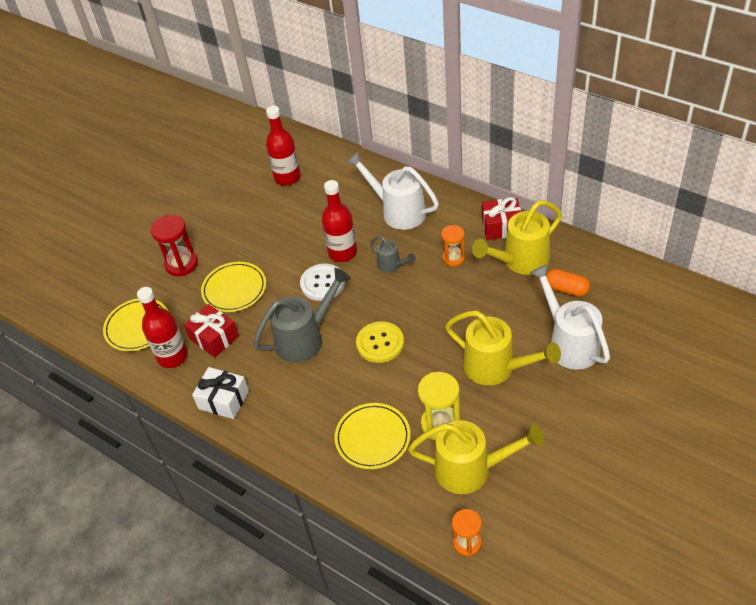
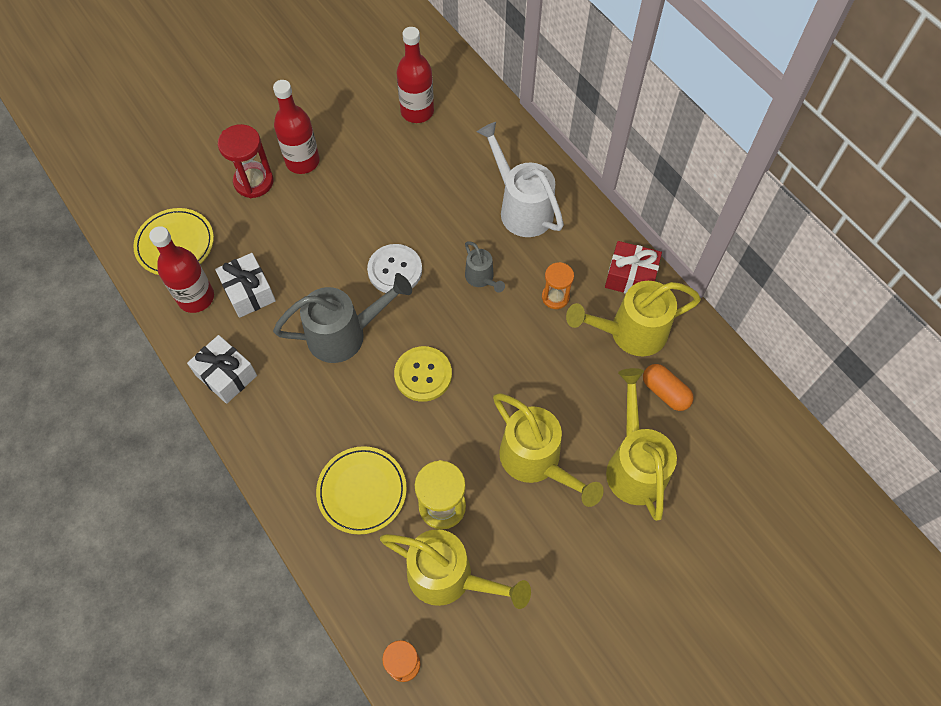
camera: 15 degrees right, 15 degrees up
red gift [184,304,239,357] -> white gift [215,253,276,318]
yellow plate [201,262,266,312] -> none
red bottle [322,180,357,262] -> red bottle moved to [273,80,320,174]
white watering can [530,264,610,370] -> yellow watering can [606,368,677,521]

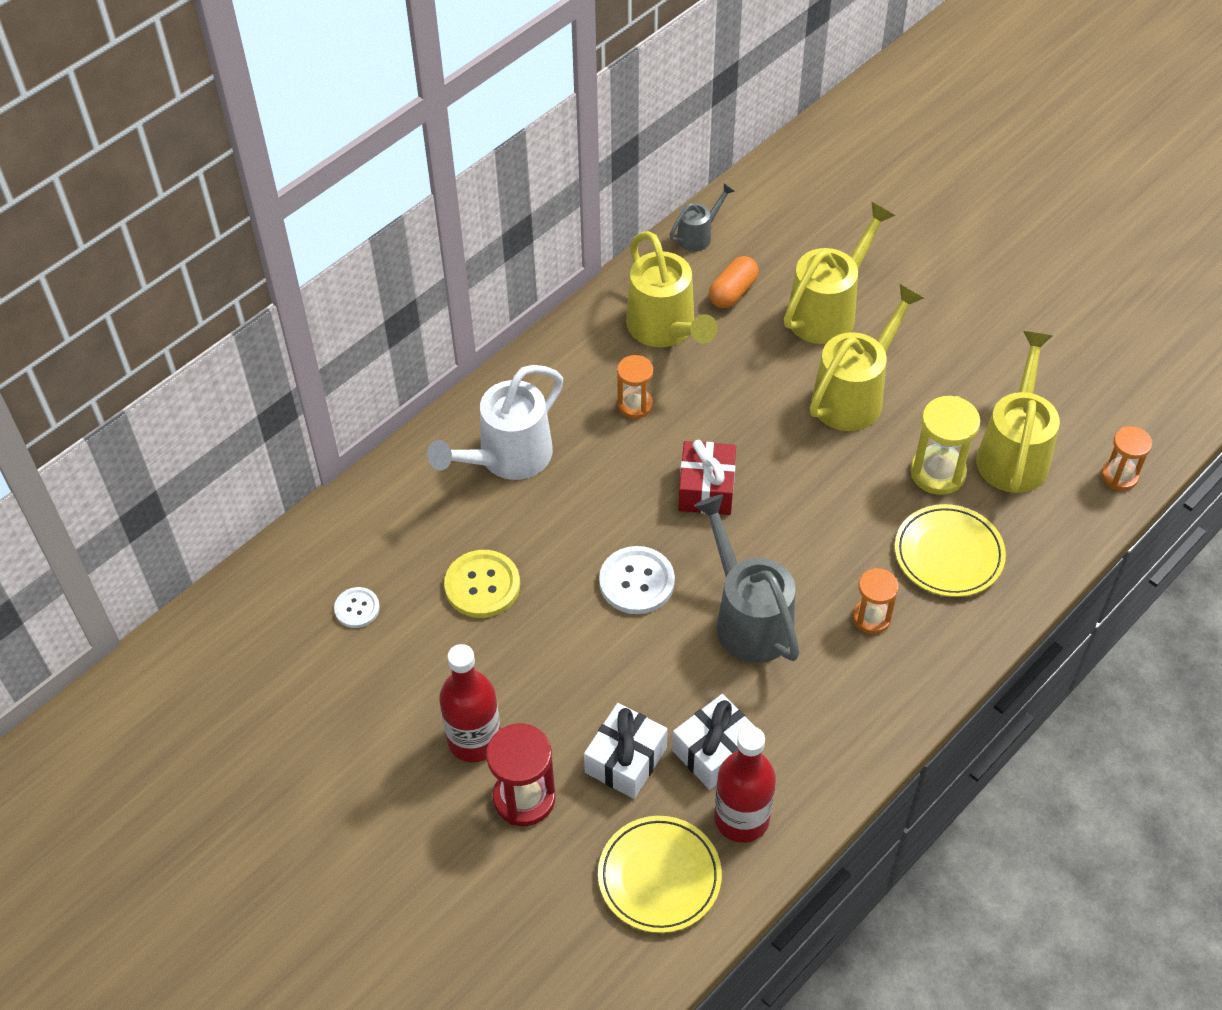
camera: 100 degrees left, 10 degrees down
white gift [187,335,257,404] -> white gift moved to [584,703,668,799]
yellow button [394,346,452,402] -> yellow button moved to [444,550,520,618]
red bottle [397,27,434,123] -> white button [334,587,380,628]
grey watering can [465,241,505,293] -> grey watering can moved to [670,183,735,252]
red gift [605,241,662,294] -> red gift moved to [678,440,736,515]
yellow watering can [606,368,677,521] -> yellow watering can turned 150 degrees clockwise [784,202,895,344]
none -> orange hourglass [853,568,899,634]

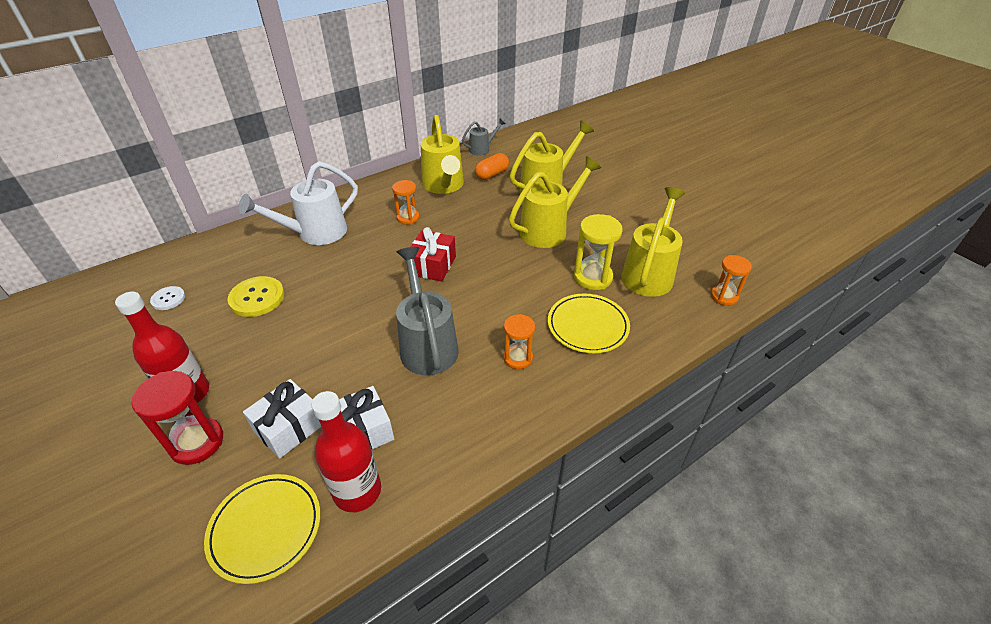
camera: 10 degrees right, 10 degrees down
white button [599,546,675,614] -> none

